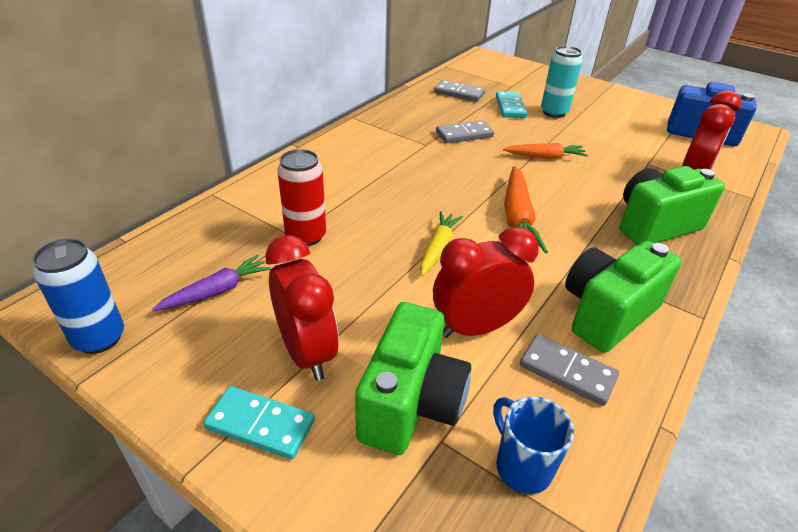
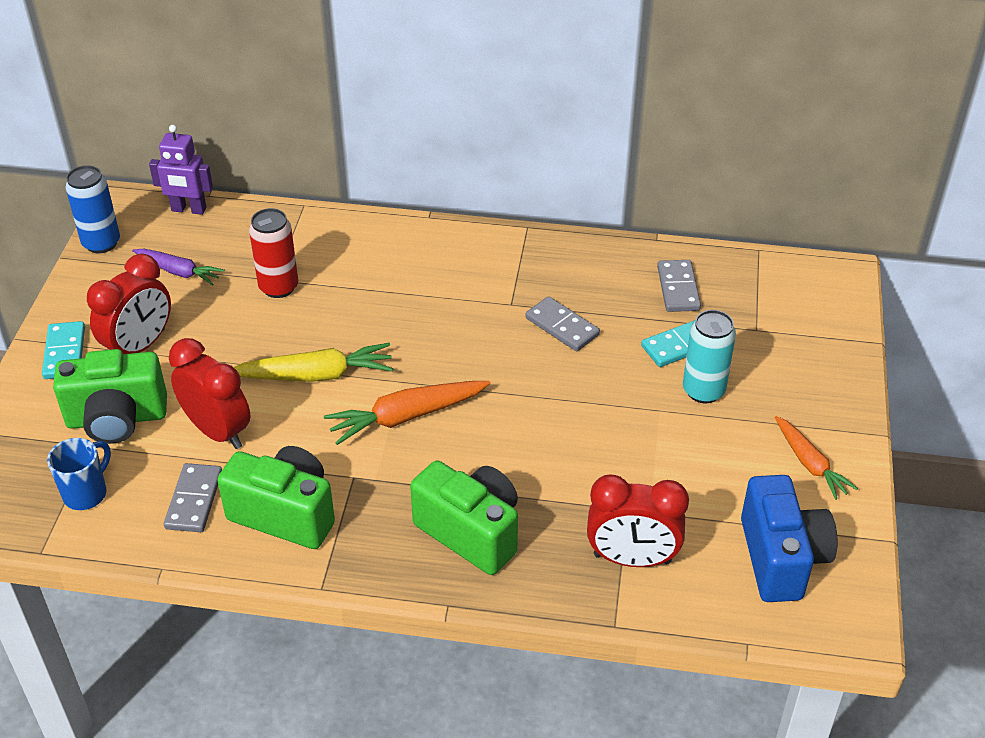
camera: 65 degrees right, 5 degrees up
yellow carrot [420,211,463,276] -> yellow carrot [234,343,393,382], size x1.51
orange carrot [503,143,588,159] -> orange carrot moved to [775,416,858,500]
none -> purple robot [149,125,213,215]

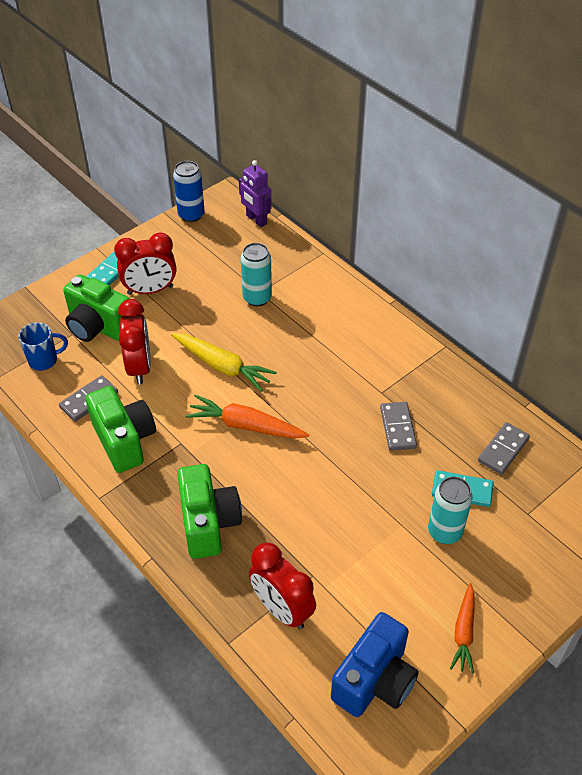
camera: 40 degrees right, 5 degrees up
purple carrot [132,249,225,285] -> none
red can [249,208,298,298] -> turquoise can [241,243,272,306]

